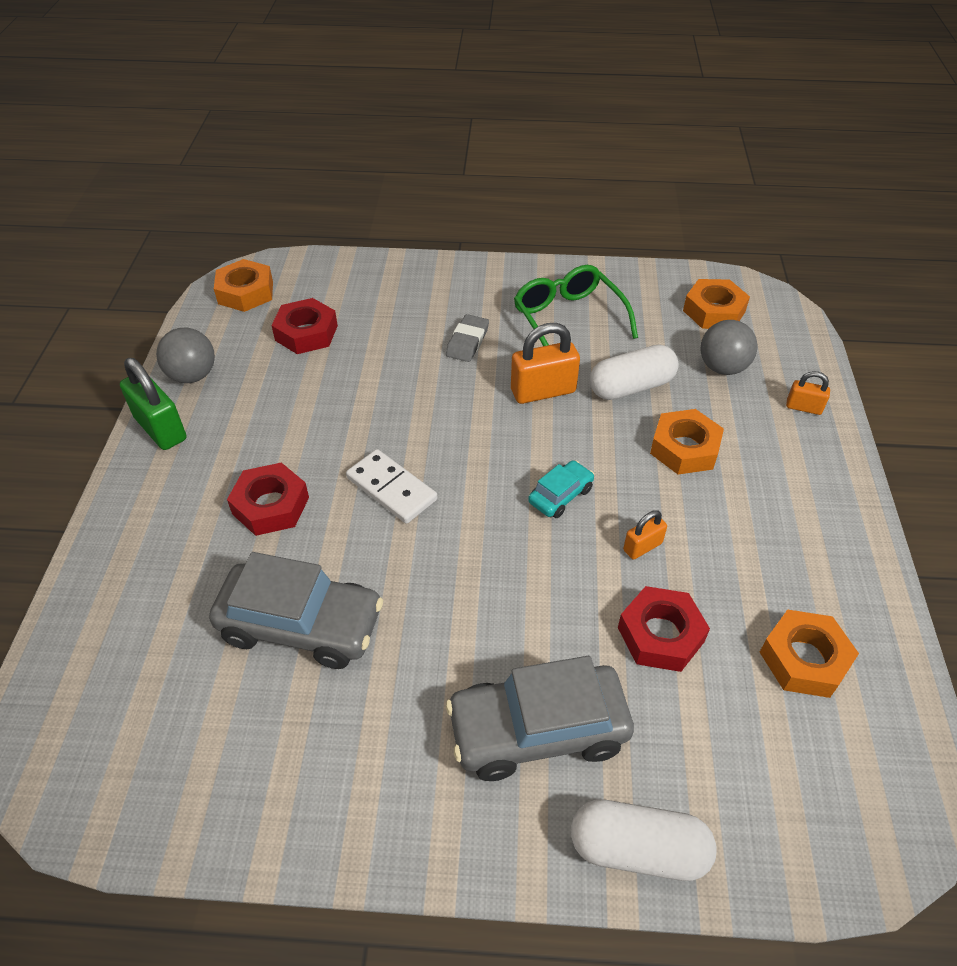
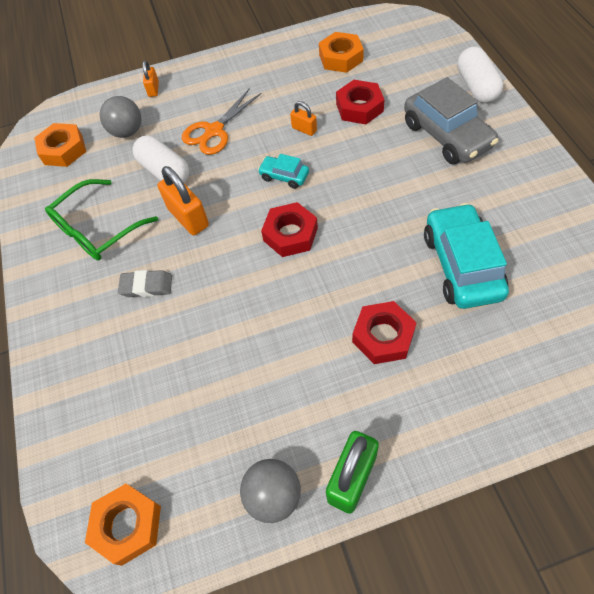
camera: 105 degrees left, 10 degrees up
grey car [209,552,383,669] -> turquoise car [424,203,509,309]
red nut [271,298,338,354] -> red nut moved to [261,202,318,257]
white domino [346,449,437,524] -> none
orange nut [650,409,724,475] -> orange scissors [182,88,262,155]

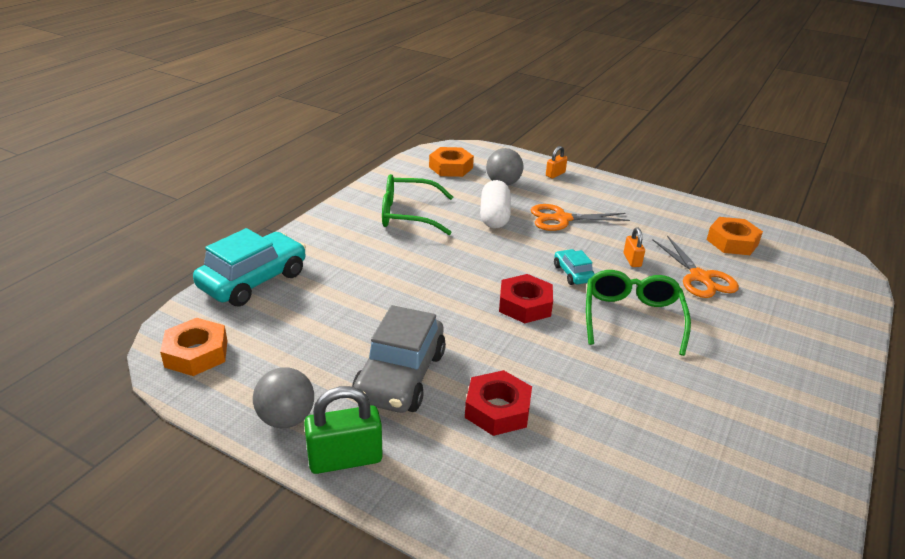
camera: 40 degrees right, 25 degrees down
grey eraser [118,270,172,297] -> none
orange padlock [158,166,209,235] -> none
red nut [336,80,384,124] -> orange scissors [652,235,739,298]
grey car [404,77,499,164] -> grey car moved to [352,305,446,413]
turquoise car [424,203,509,309] -> turquoise car moved to [193,228,306,306]
white capsule [457,47,503,103] -> none
none -> green glasses [586,270,691,356]

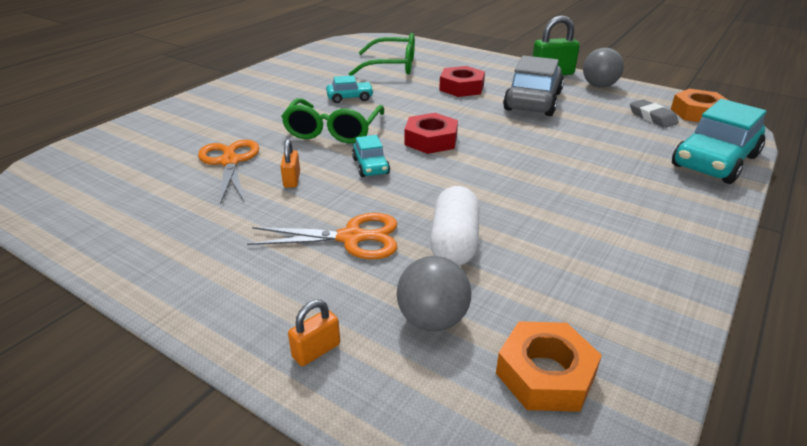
camera: 175 degrees left, 0 degrees up
green glasses [382,174,453,235] -> green glasses moved to [349,33,415,76]
orange nut [707,217,763,255] -> none
none -> turquoise car [326,75,374,103]
none -> grey eraser [630,99,679,128]

